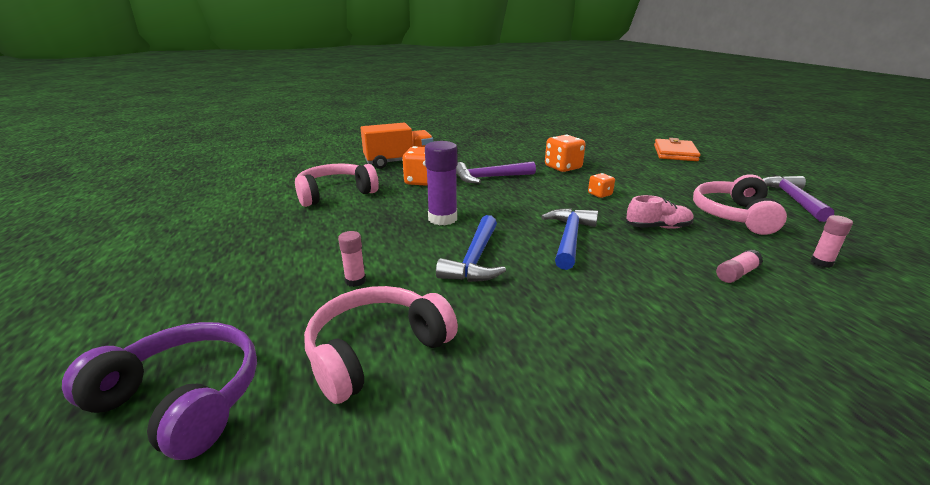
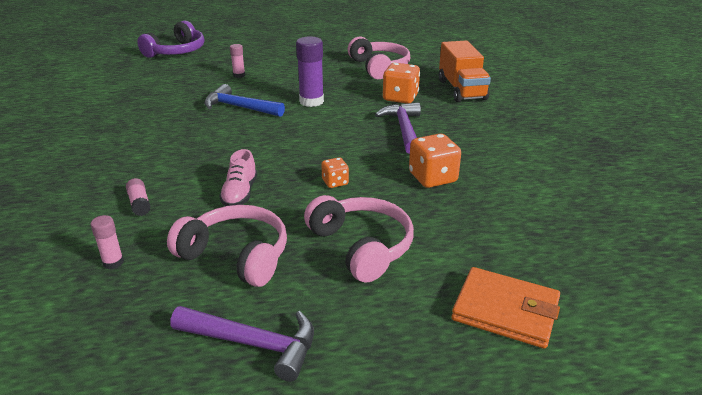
camera: 100 degrees right, 5 degrees up
pink headphones [304,286,458,404] -> pink headphones moved to [304,195,414,282]
blue hammer [541,208,598,270] -> none

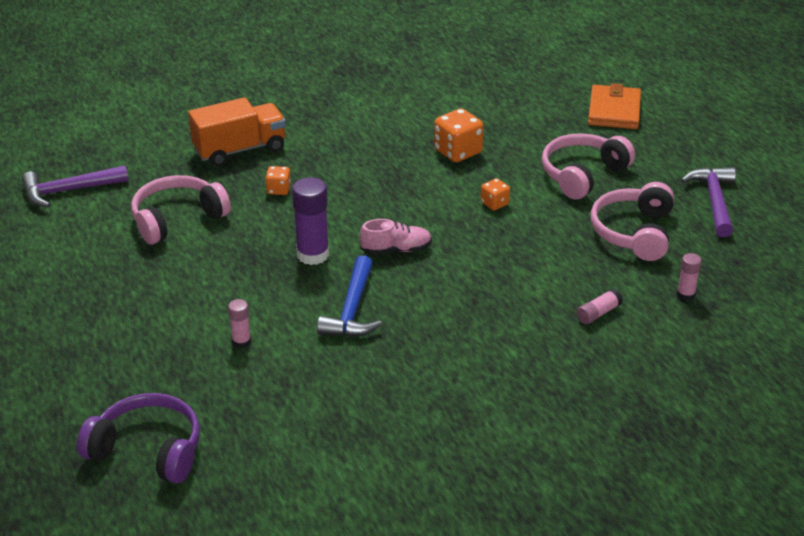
camera: 105 degrees left, 5 degrees up
pink shoe [219,149,257,206] -> pink shoe moved to [360,219,432,255]
purple hammer [375,102,421,154] -> purple hammer moved to [22,165,129,207]
orange dice [383,63,420,104] -> orange dice [265,166,291,195], size x0.56

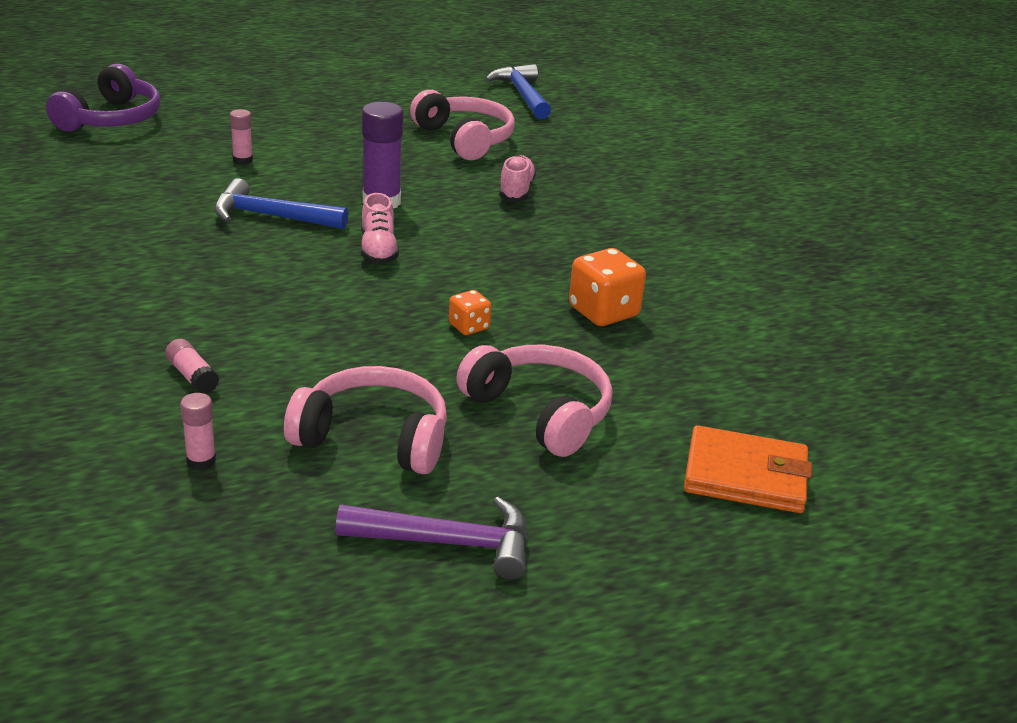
camera: 90 degrees right, 5 degrees down
purple hammer [22,165,129,207] -> blue hammer [485,64,551,119]
orange truck [188,97,286,166] -> none
orange dice [265,166,291,195] -> pink shoe [499,155,536,202]

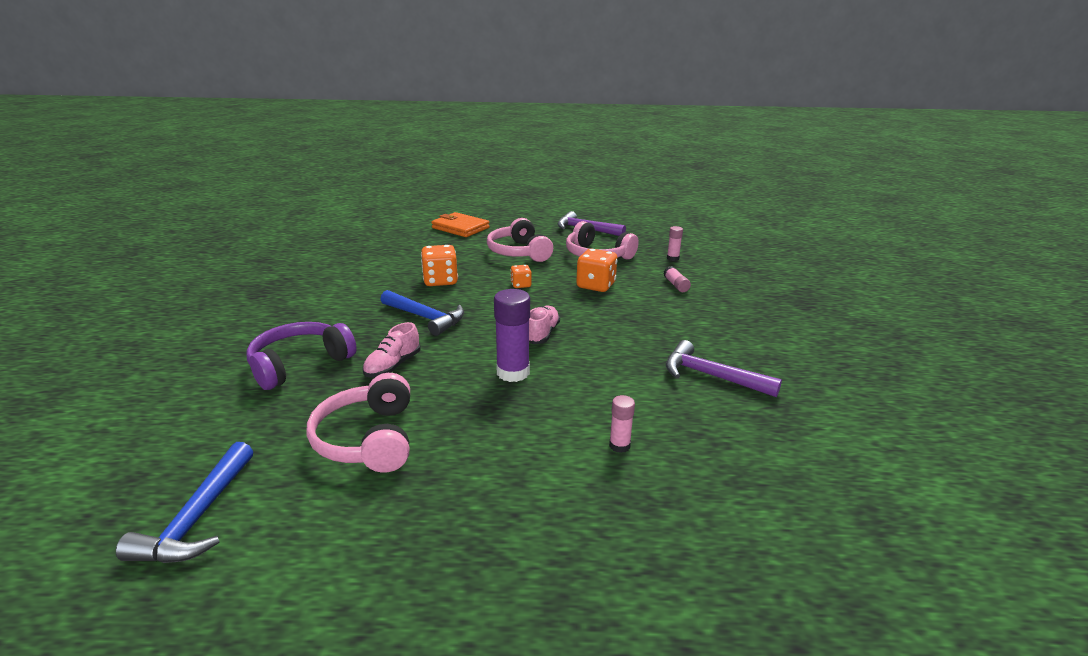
camera: 155 degrees left, 5 degrees down
purple headphones [46,64,161,132] -> purple headphones moved to [247,322,357,390]
blue hammer [214,178,348,229] -> blue hammer moved to [381,290,464,336]
none -> orange dice [576,249,617,292]
none -> purple hammer [666,340,782,397]

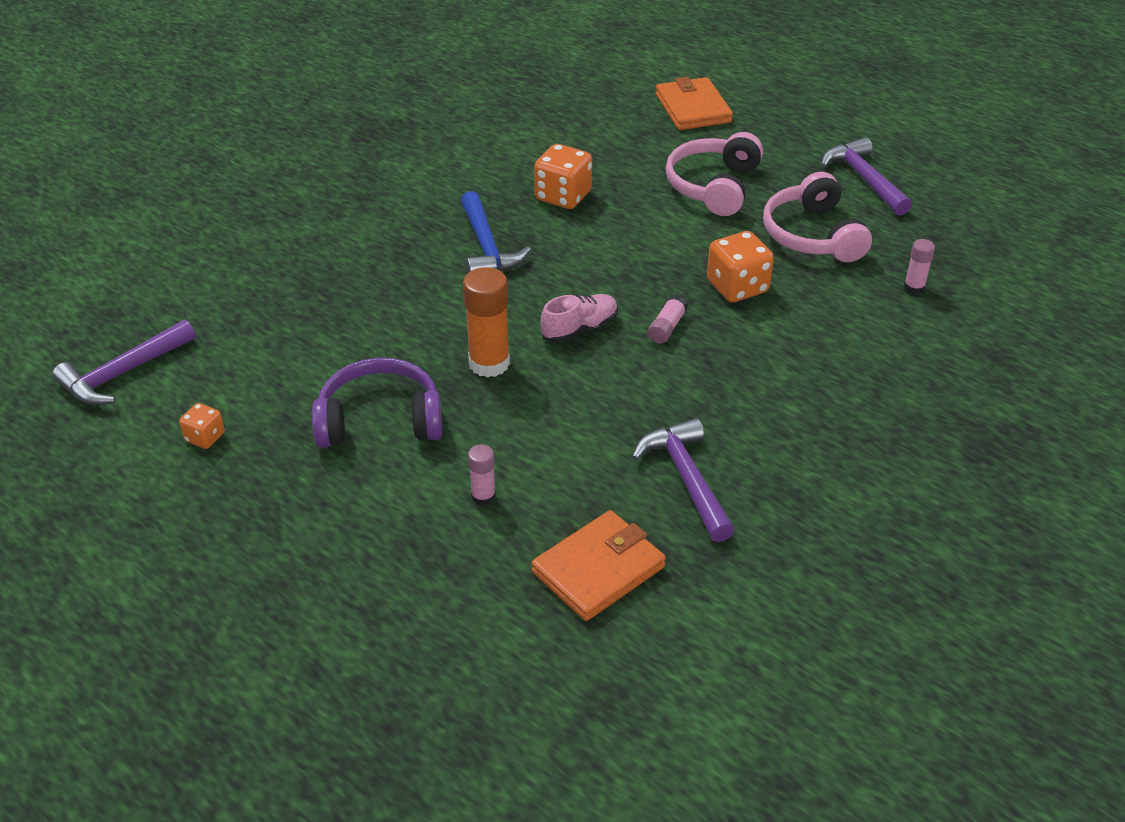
camera: 40 degrees right, 15 degrees up
blue hammer [116,442,253,563] -> purple hammer [52,319,196,405]
purple headphones [247,322,357,390] -> purple headphones moved to [312,358,443,448]
pink headphones [307,373,410,472] -> none
pink shoe [363,322,421,378] -> none
purple glue stick [494,289,530,382] -> orange glue stick [463,267,510,378]
orange dice [511,265,532,288] -> orange dice moved to [179,403,225,449]
pink glue stick [663,266,691,292] -> pink glue stick moved to [648,295,688,344]
none -> orange wallet [531,510,666,621]

